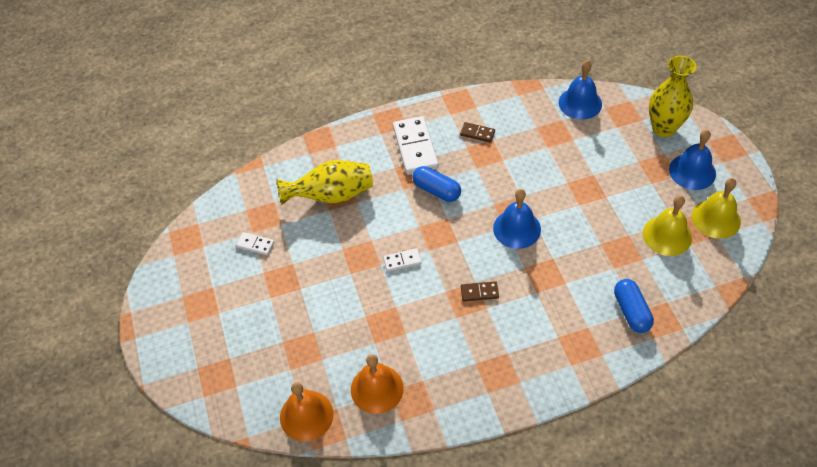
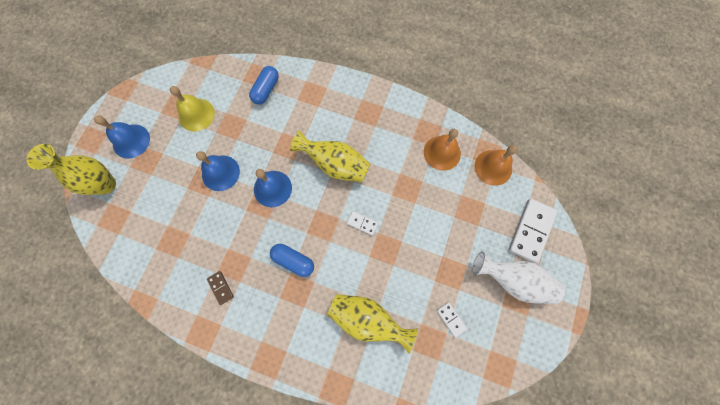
camera: 145 degrees left, 20 degrees up
white domino [393,116,439,175] -> white domino moved to [509,199,557,263]
blue capsule [412,166,461,202] -> blue capsule turned 45 degrees counterclockwise [270,244,314,277]
brown domino [461,281,499,301] -> yellow vase [290,130,370,182]
blue bell [559,60,602,120] -> blue bell moved to [196,151,240,191]
yellow bell [692,178,741,239] -> none
none -> white vase [472,252,565,304]

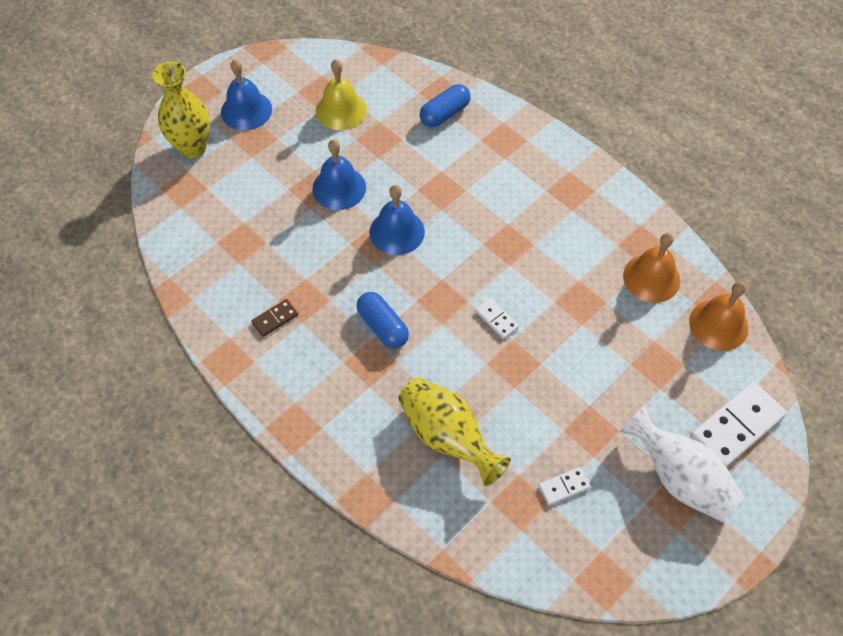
camera: 25 degrees right, 15 degrees down
brown domino [207,271,234,305] -> brown domino turned 60 degrees clockwise [251,299,298,337]
yellow vase [290,130,370,182] -> none
white domino [437,302,467,338] -> white domino turned 75 degrees clockwise [538,467,590,505]

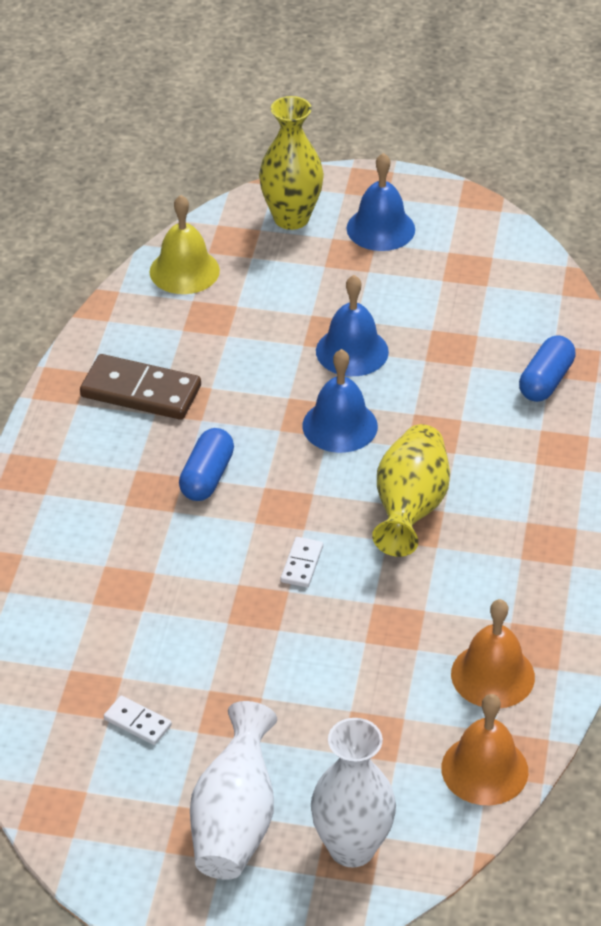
camera: 55 degrees right, 15 degrees down
brown domino [251,299,298,337] -> brown domino [80,354,201,420], size x2.03
yellow bell [316,59,367,130] -> yellow bell moved to [149,195,220,294]
yellow vase [399,377,511,486] -> yellow vase moved to [372,424,450,557]
blue capsule [420,84,471,127] -> blue capsule turned 75 degrees counterclockwise [519,335,576,402]
white domino [690,382,787,468] -> white vase [311,718,396,868]

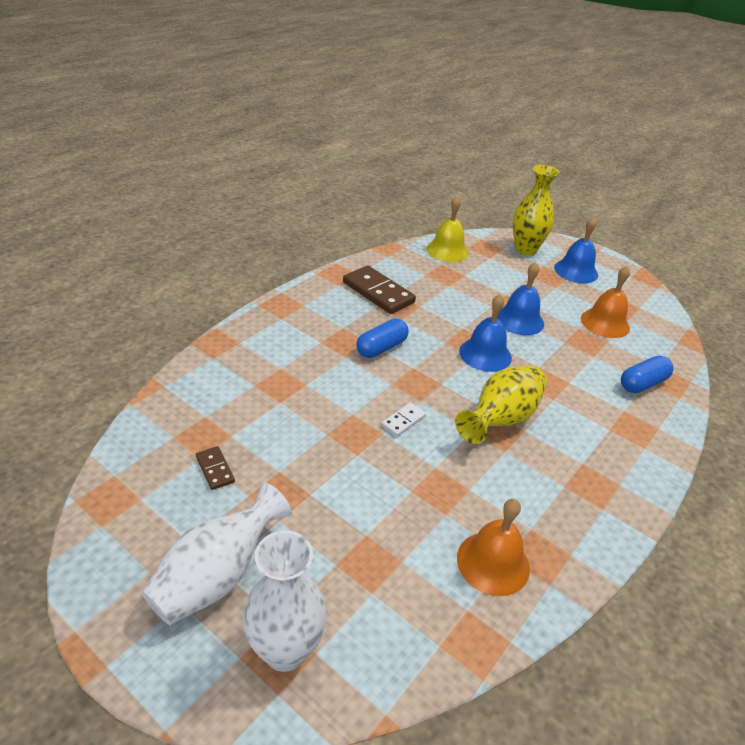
camera: 25 degrees right, 5 degrees down
white domino [104,695,172,745] -> brown domino [196,446,235,490]
orange bell [441,694,528,805] -> orange bell moved to [581,266,630,338]

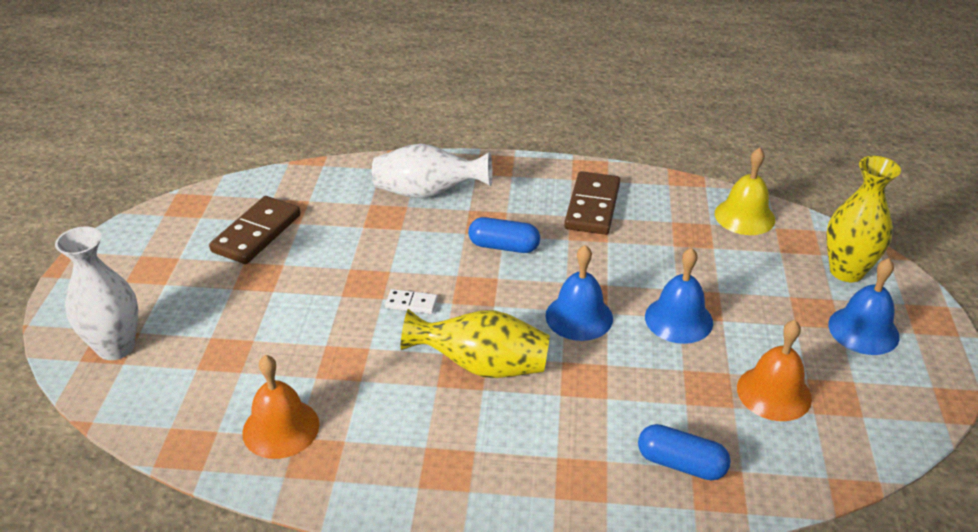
camera: 60 degrees right, 0 degrees up
white vase [142,482,292,625] -> white vase moved to [372,144,492,199]
brown domino [196,446,235,490] -> brown domino [209,196,301,264], size x2.03

